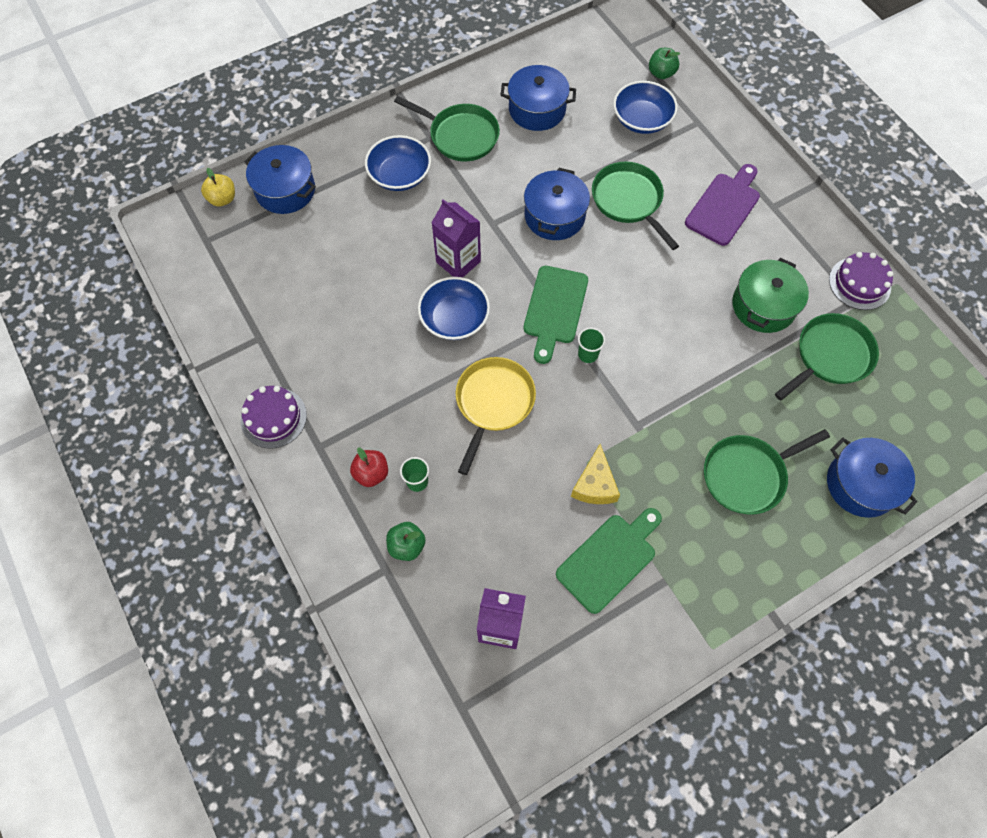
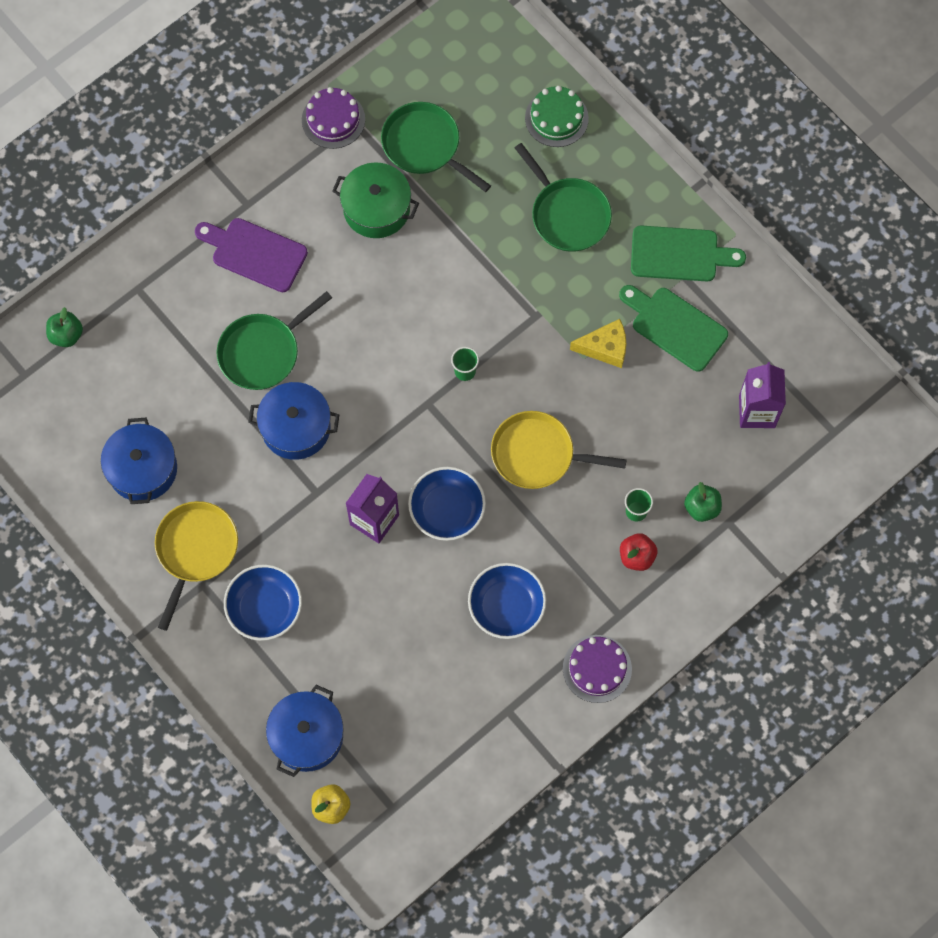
camera: 100 degrees left, 5 degrees up
green pan [394,96,500,162] -> yellow pan [155,501,238,631]
green cutting board [524,266,588,364] -> green cutting board moved to [631,226,746,282]
blue bowl [613,81,678,134] -> blue bowl moved to [468,563,546,639]
blue pot [827,438,918,518] -> green cake [525,86,589,147]

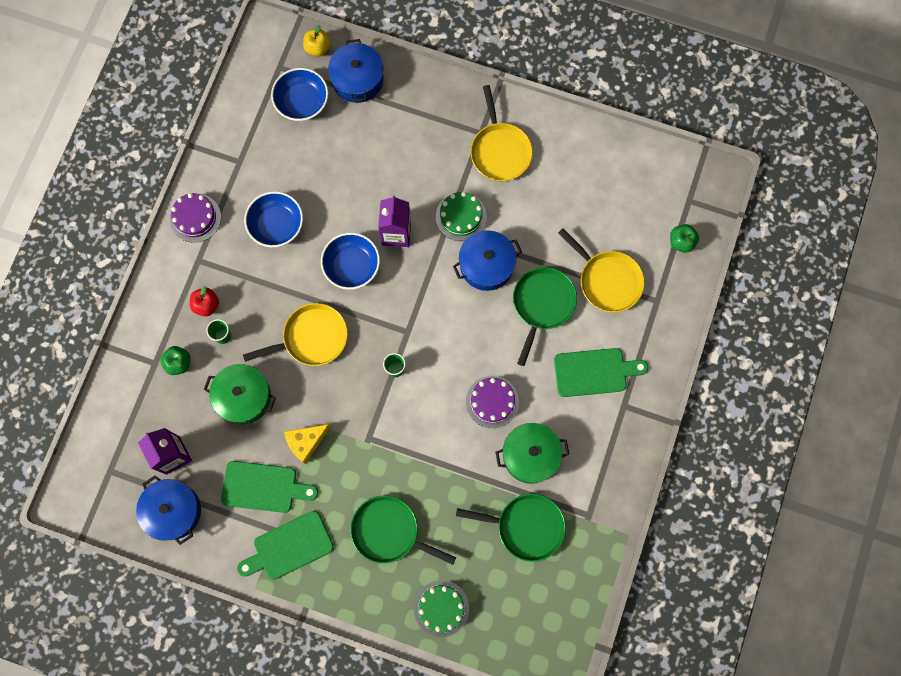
camera: 150 degrees right, 5 degrees up
blue pot [101,417,177,504] -> blue pot moved to [136,475,201,545]
purple cutting board [195,218,308,292] -> green cutting board [554,348,648,397]
blue bowl [224,564,302,641] -> blue bowl moved to [271,68,328,121]
purple cake [302,87,365,149] -> purple cake moved to [466,376,519,428]
none -> green pot [204,364,276,425]
none -> green cake [436,192,487,241]
none -> yellow pan [558,228,645,312]

